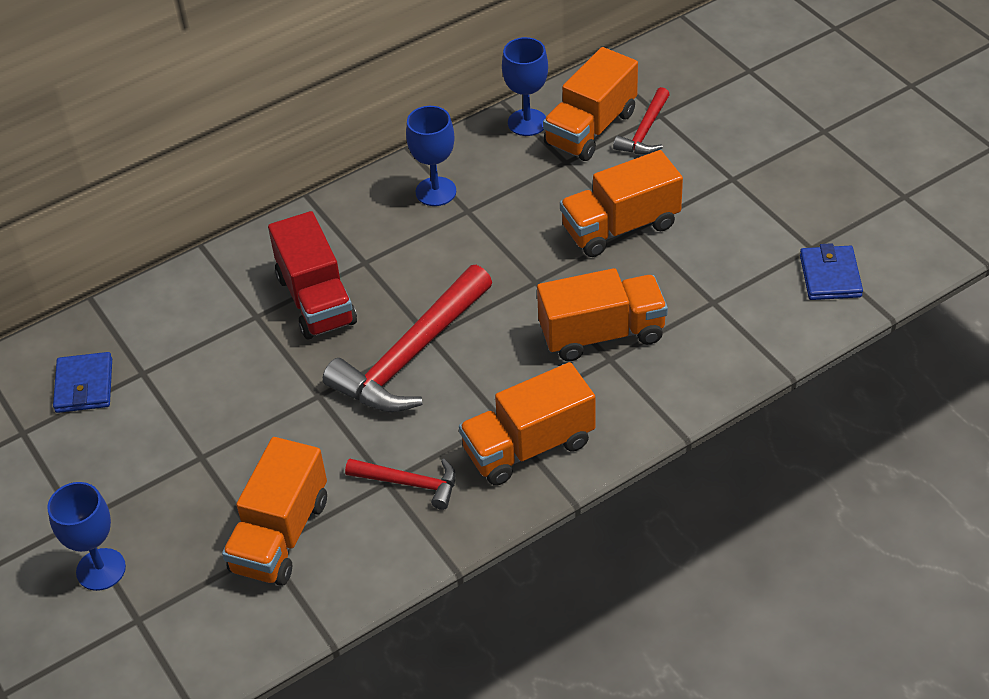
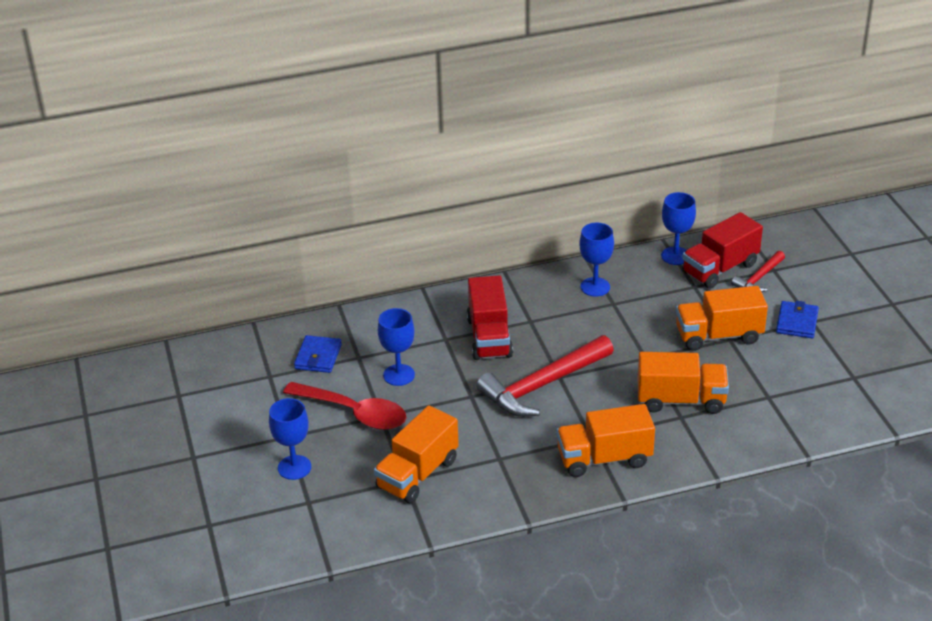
camera: 15 degrees right, 10 degrees down
red hammer [345,459,456,510] -> none
orange truck [543,47,638,161] -> red truck [682,212,763,289]
blue wallet [800,243,863,300] -> blue wallet moved to [776,301,819,338]
none -> red spoon [283,382,407,430]
none -> blue goblet [378,308,415,386]

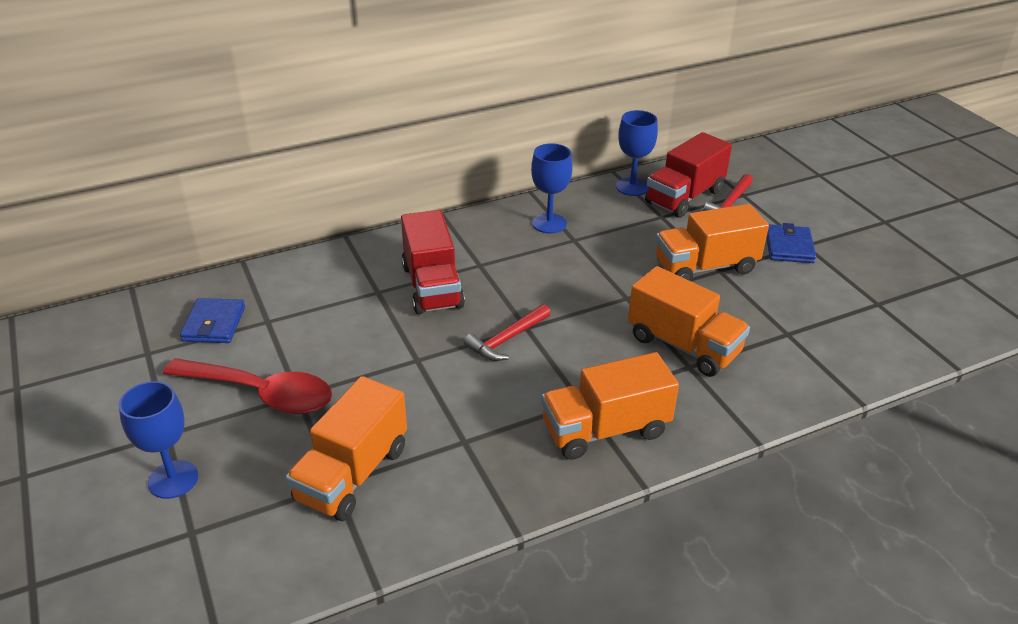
camera: 10 degrees left, 0 degrees up
blue goblet [378,308,415,386] -> none
red hammer [476,335,614,417] -> red hammer [464,304,551,361], size x0.52
orange truck [638,352,729,414] -> orange truck turned 45 degrees clockwise [628,266,750,377]

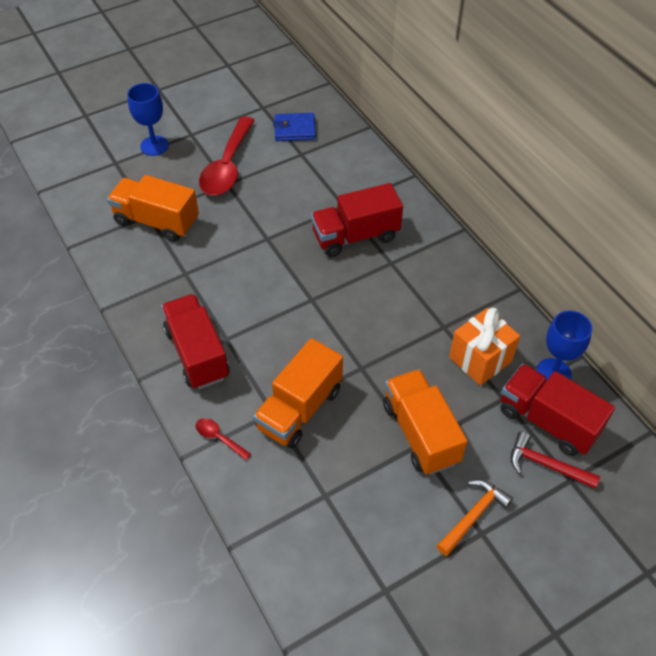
camera: 85 degrees right, 15 degrees up
red hammer [464,304,551,361] -> none
blue goblet [531,143,573,233] -> none
orange truck [541,352,679,460] -> red truck [161,294,229,389]
blue wallet [766,223,816,263] -> orange hammer [437,479,513,556]
none -> red spoon [196,418,251,460]
none -> orange gift [449,308,520,386]

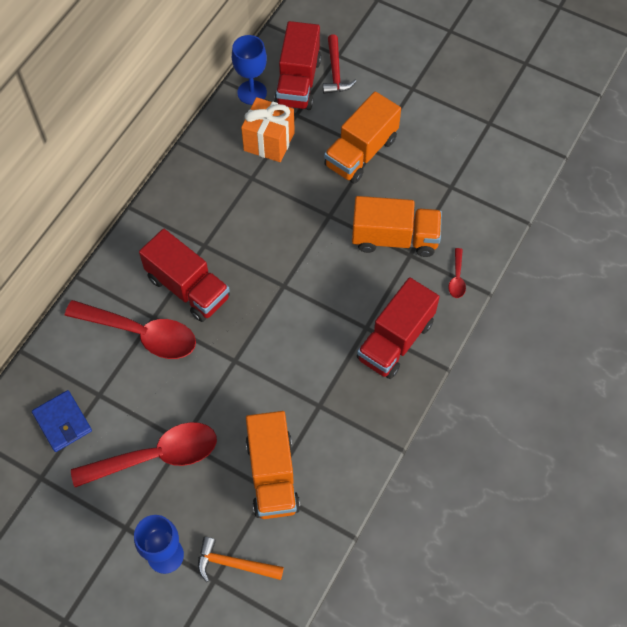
camera: 120 degrees left, 10 degrees up
orange hammer [437,479,513,556] -> orange hammer moved to [198,537,284,582]
none -> red spoon [65,300,196,359]

